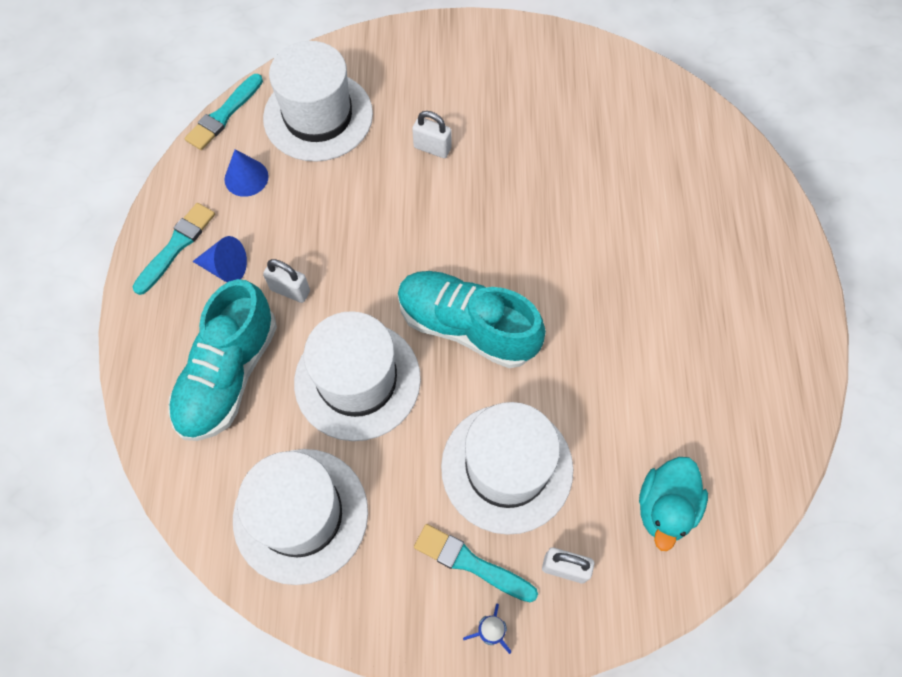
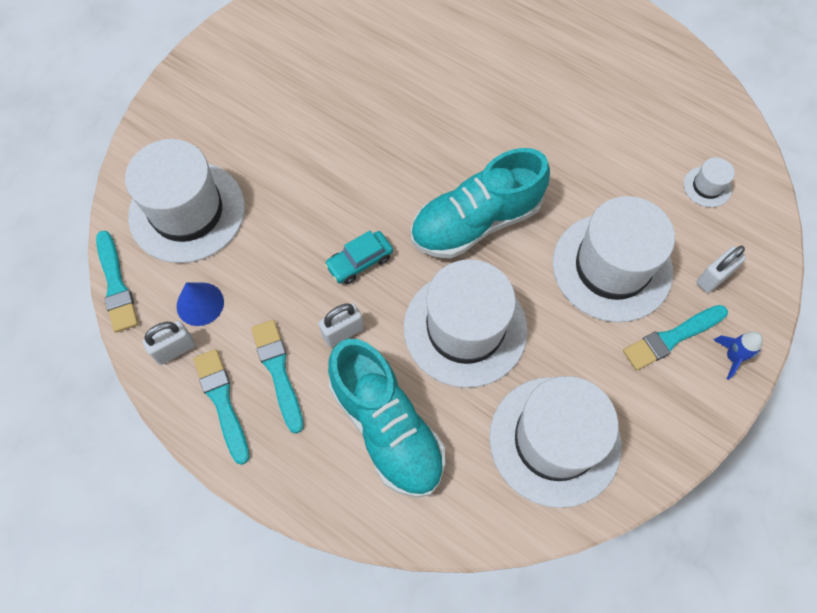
camera: 55 degrees left, 0 degrees up
blue cone [192,236,247,282] -> turquoise brush [251,320,304,434]
white padlock [412,111,451,158] -> white padlock moved to [143,321,195,365]
turquoise duck [639,457,708,551] -> white hat [684,157,735,207]
none -> turquoise car [324,231,393,284]

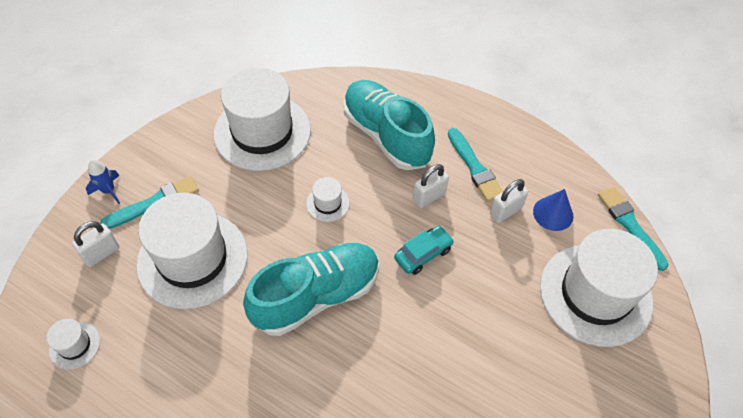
camera: 175 degrees right, 10 degrees down
white padlock [143,321,195,365] -> white padlock moved to [490,179,528,223]
turquoise brush [193,349,250,465] -> none
white hat [404,259,528,388] -> white hat [306,177,350,222], size x0.42

